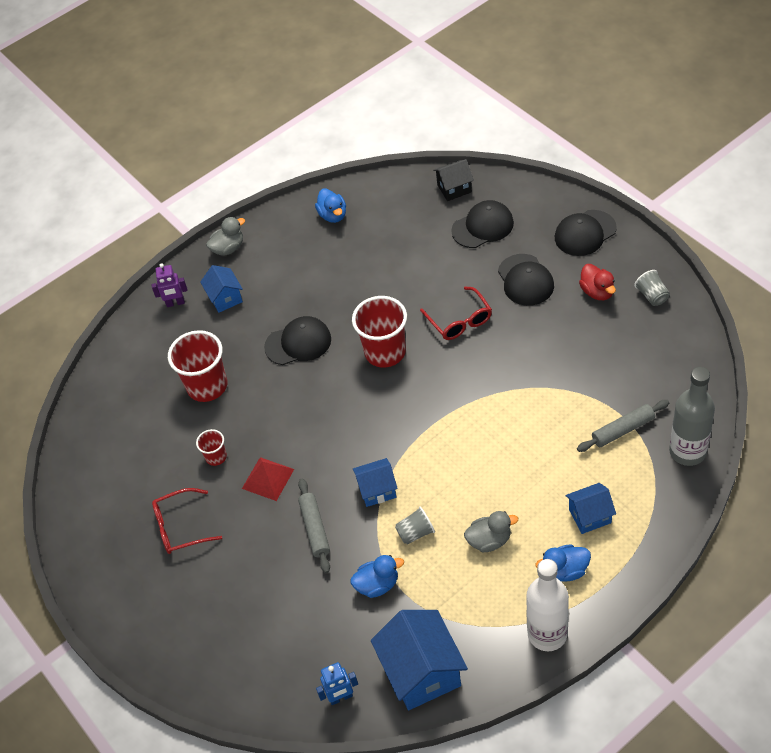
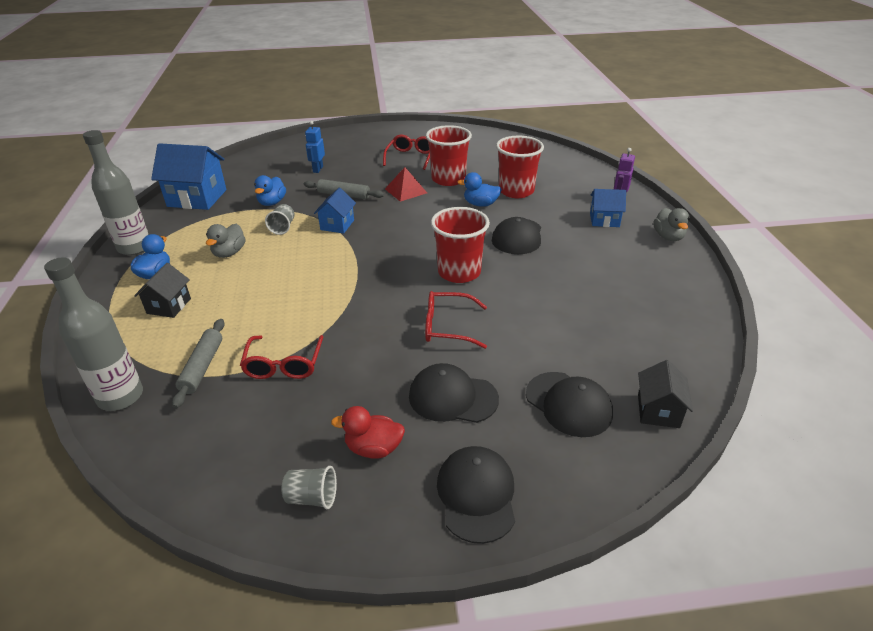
camera: 115 degrees right, 15 degrees down
red cup [196,429,227,466] -> red cup [426,125,472,186], size x2.00
blue duck [315,189,346,223] -> blue duck moved to [457,172,502,207]
blue robot [316,662,358,705] -> blue robot moved to [305,121,325,173]
black cap [451,200,514,248] -> black cap turned 45 degrees counterclockwise [526,372,613,437]
white bottle [526,559,569,651] -> grey bottle [83,130,149,255]
blue house [566,483,616,534] -> black house [134,263,191,318]
none -> red glasses [240,335,324,379]

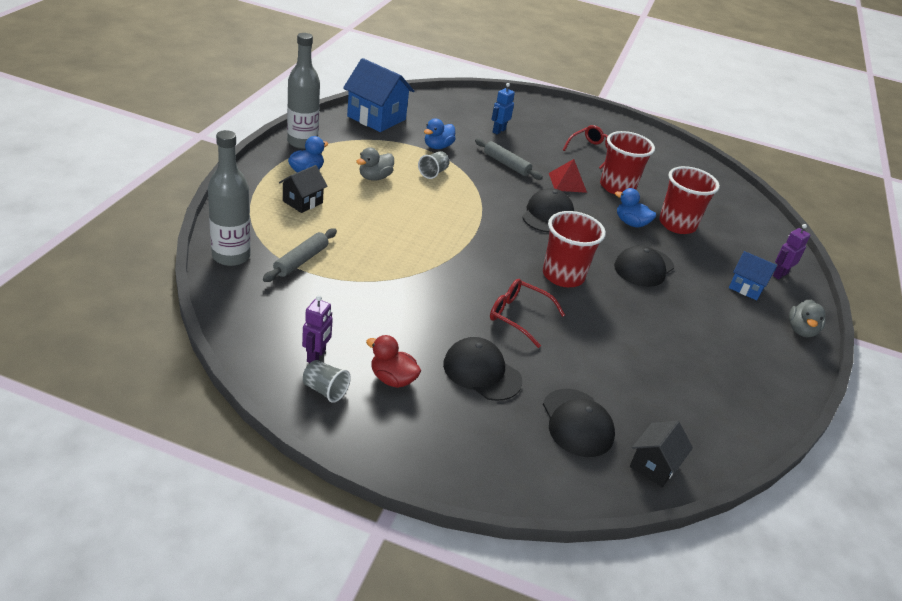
camera: 20 degrees right, 0 degrees up
red glasses [240,335,324,379] -> none
blue house [314,188,356,233] -> none
black cap [437,446,515,544] -> black cap moved to [522,188,574,232]
none -> purple robot [302,295,333,363]

